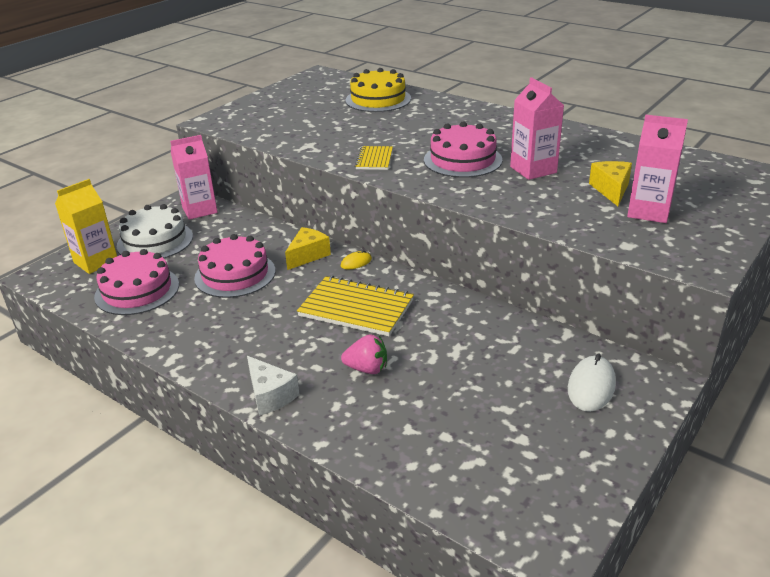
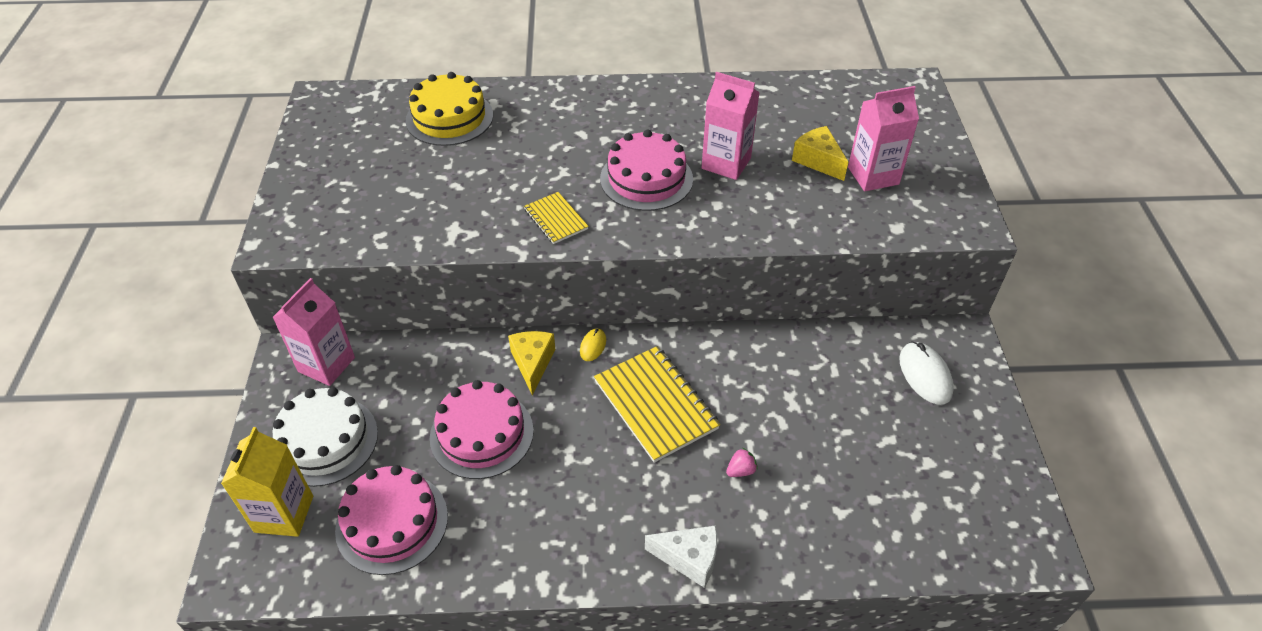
camera: 40 degrees left, 15 degrees up
yellow notebook [297,276,414,336] -> yellow notebook turned 75 degrees clockwise [594,346,720,463]
pink strawberry [341,334,387,374] -> pink strawberry [726,448,758,477], size x0.63

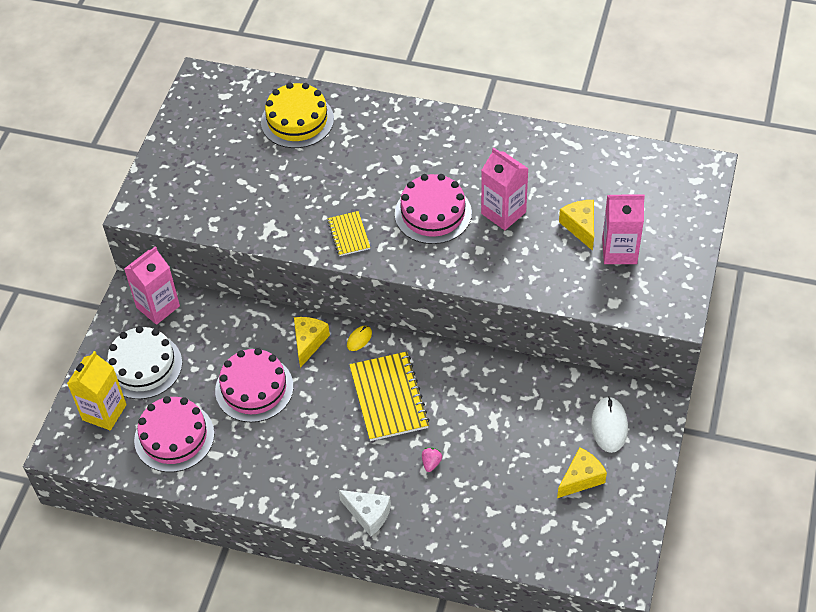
camera: 20 degrees right, 5 degrees up
pink strawberry [726,448,758,477] -> pink strawberry turned 60 degrees counterclockwise [422,448,442,472]
none -> yellow cheese [557,447,607,498]

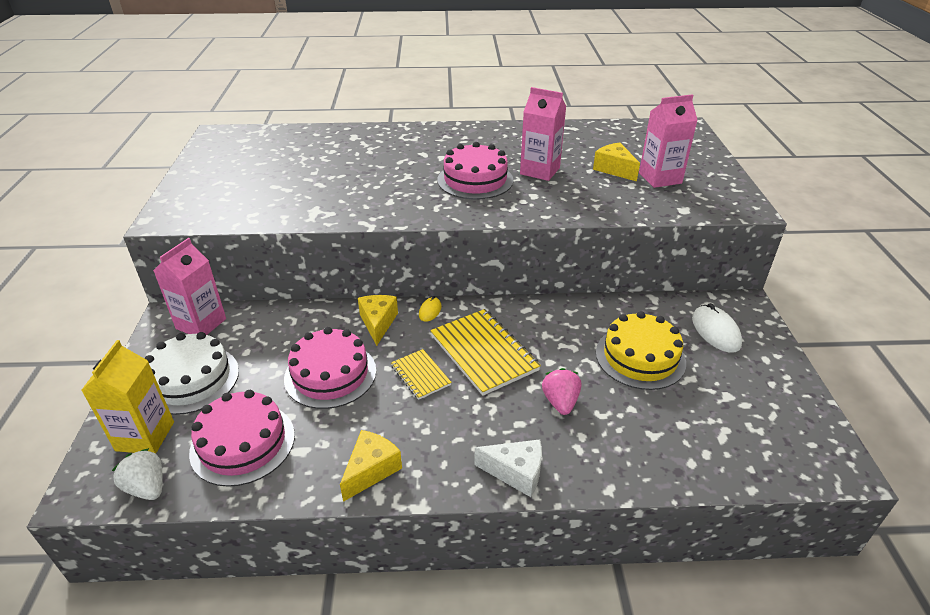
camera: 20 degrees left, 15 degrees down
yellow cake [261,82,334,148] -> yellow cake moved to [596,311,686,390]
yellow notebook [327,211,370,256] -> yellow notebook moved to [391,349,452,400]
pink strawberry [422,448,442,472] -> pink strawberry [542,368,581,415], size x1.60
yellow cheese [557,447,607,498] -> yellow cheese moved to [340,430,402,502]
none -> white strawberry [112,448,163,500]

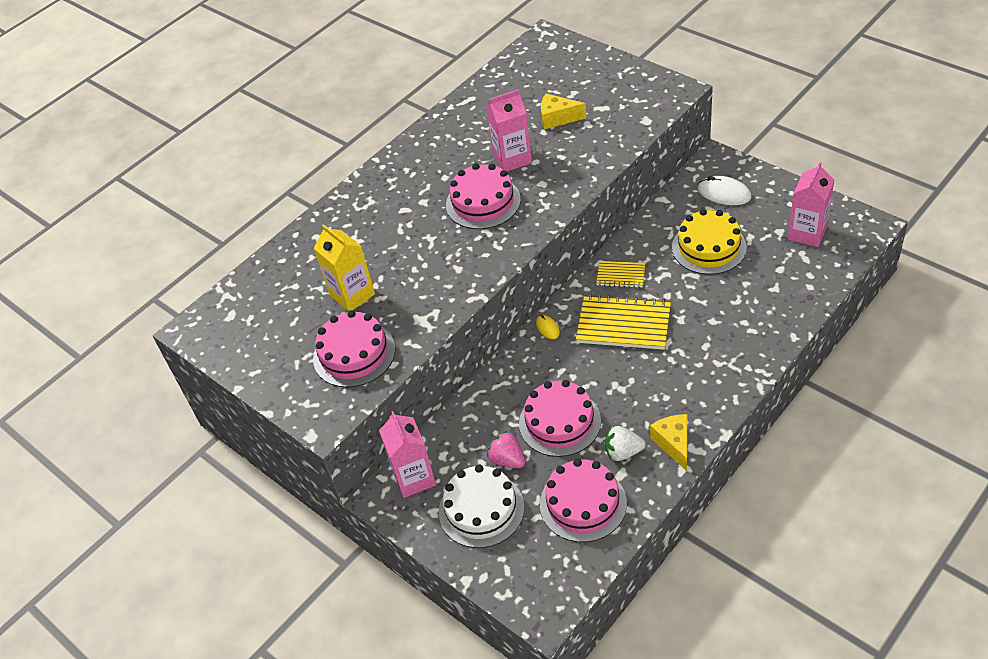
camera: 40 degrees left, 10 degrees up
yellow carton [81,340,174,454] -> yellow carton moved to [314,224,375,312]
white strawberry [112,448,163,500] -> white strawberry moved to [605,426,646,461]
yellow cheese [358,295,398,346] -> none
yellow notebook [391,349,452,400] -> yellow notebook moved to [596,261,645,288]
white cheese [474,439,542,497] -> none
pink strawberry [542,368,581,415] -> pink strawberry moved to [487,431,525,468]
pink carton [639,94,698,188] -> pink carton moved to [788,162,834,247]
none -> pink cake [313,310,395,387]

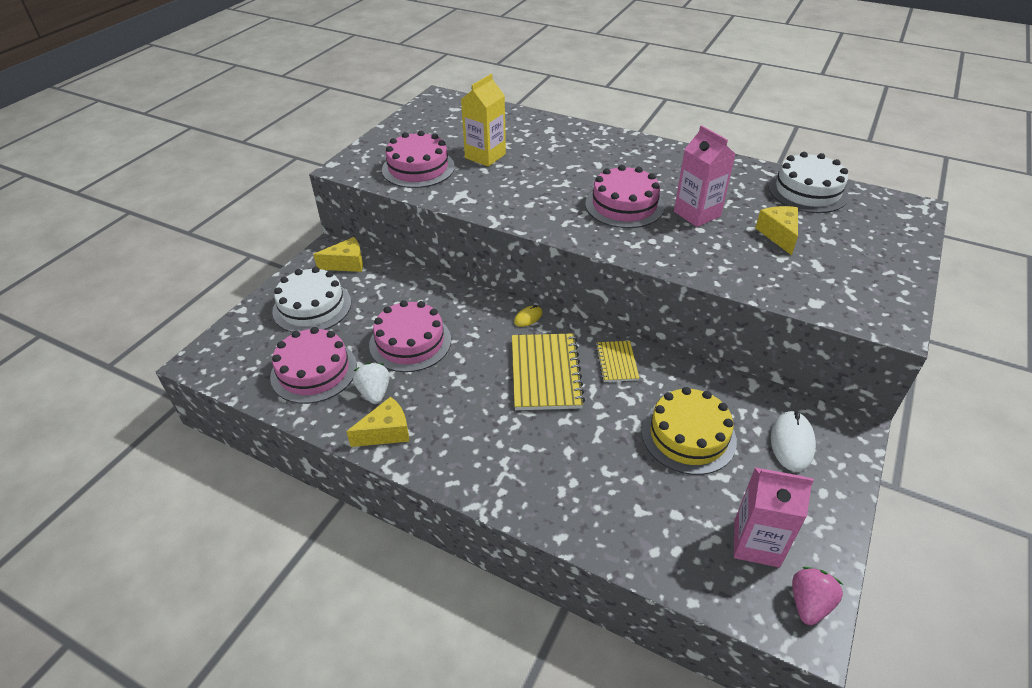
camera: 70 degrees right, 5 degrees down
pink carton [379,411,436,498] -> yellow cheese [313,237,363,272]
pink strawberry [487,431,525,468] -> pink strawberry moved to [792,567,843,625]
none -> white cake [768,152,849,213]

